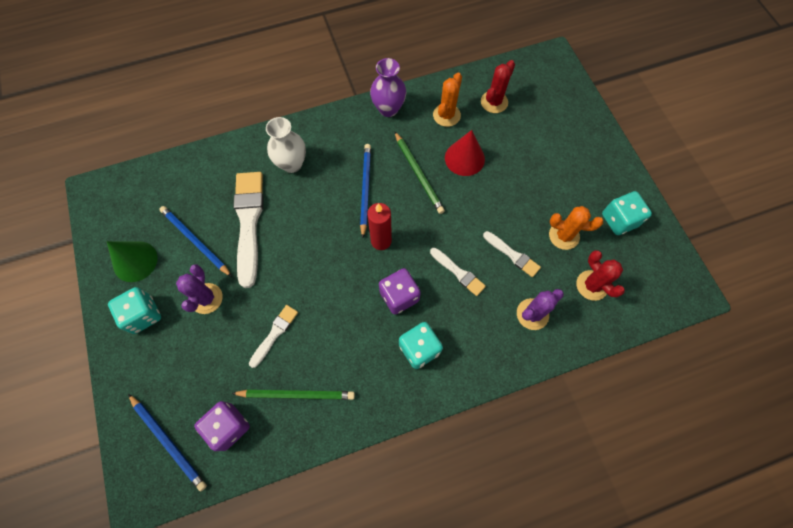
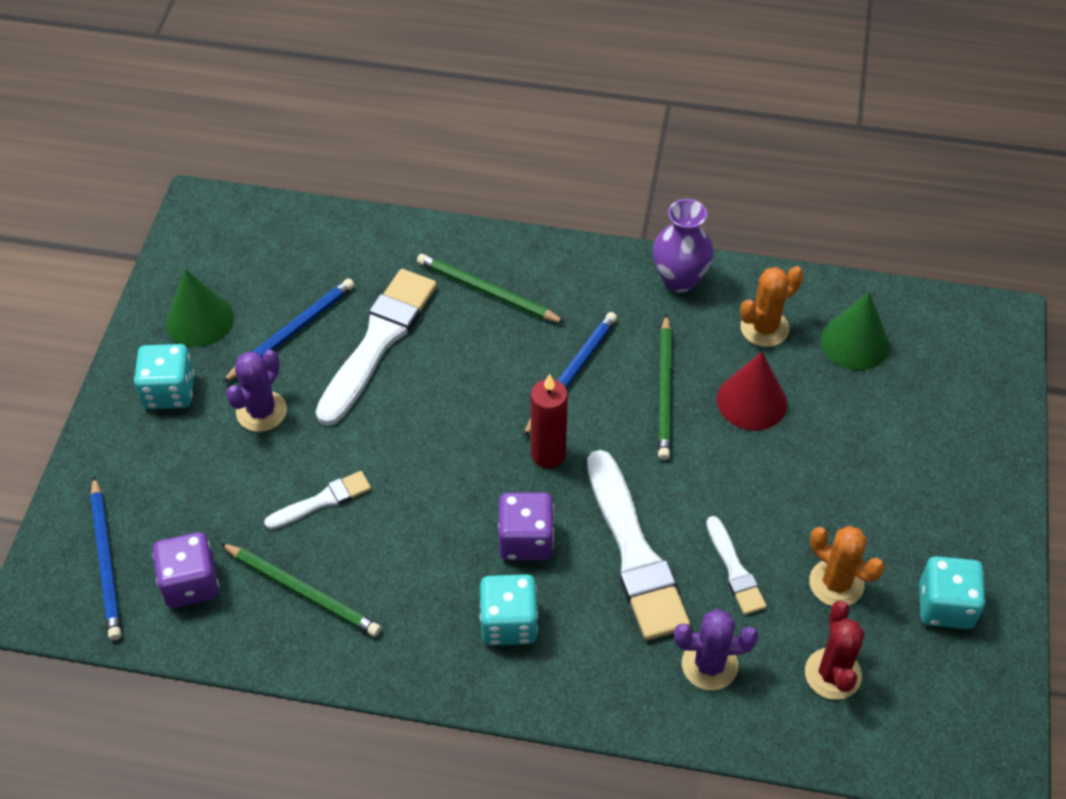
camera: 30 degrees right, 15 degrees down
blue pencil [159,206,232,277] -> blue pencil turned 60 degrees clockwise [222,278,354,383]
white vase [266,117,306,173] -> green pencil [417,254,565,323]
white brush [430,248,486,296] -> white brush [587,450,690,640], size x1.94
red cactus [481,60,515,113] -> green cone [821,292,889,370]

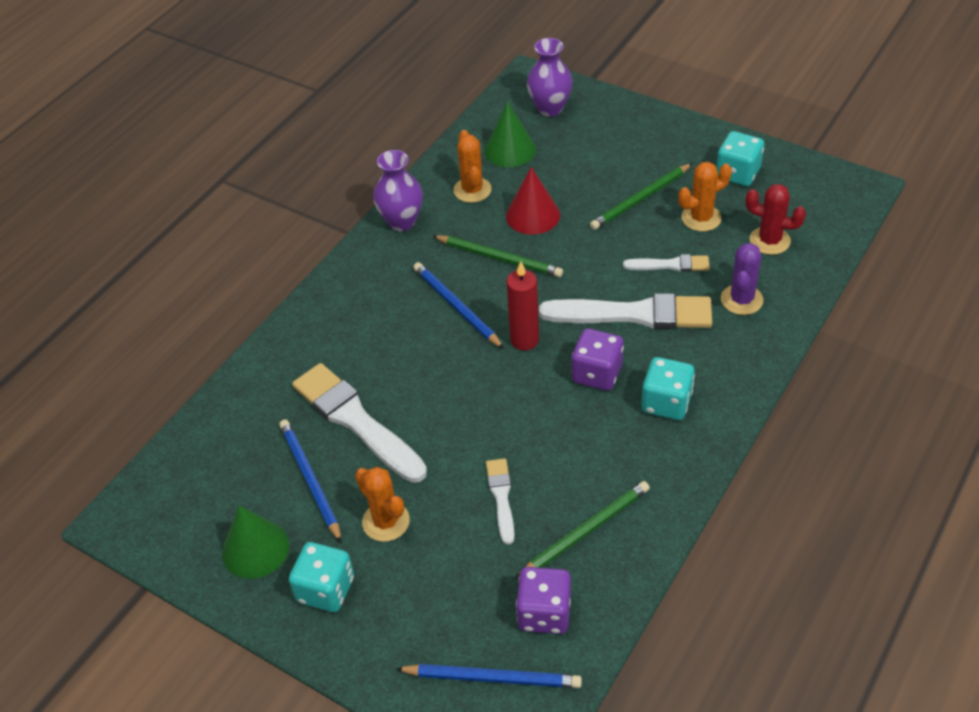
camera: 65 degrees left, 5 degrees down
purple cactus [226,350,287,432] -> orange cactus [355,467,410,542]
green pencil [417,254,565,323] -> green pencil moved to [590,163,692,230]
none -> purple vase [527,38,573,117]

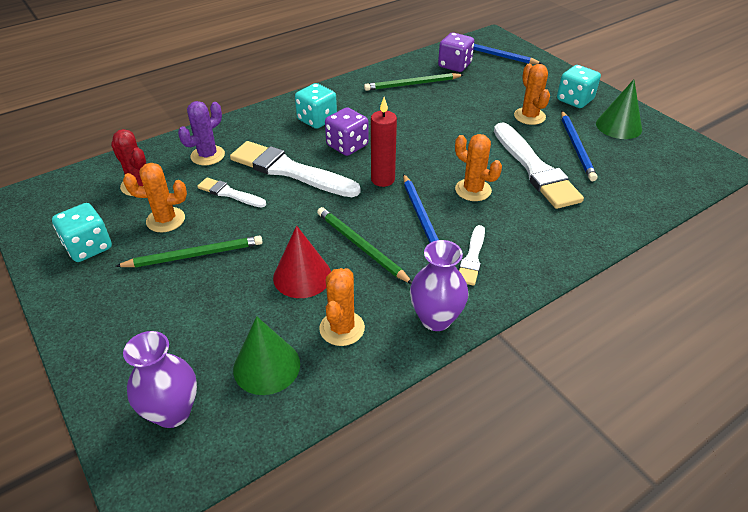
camera: 160 degrees left, 5 degrees down
white brush [486,458,515,545] -> white brush moved to [459,225,485,286]
none -> orange cactus [455,134,502,201]

